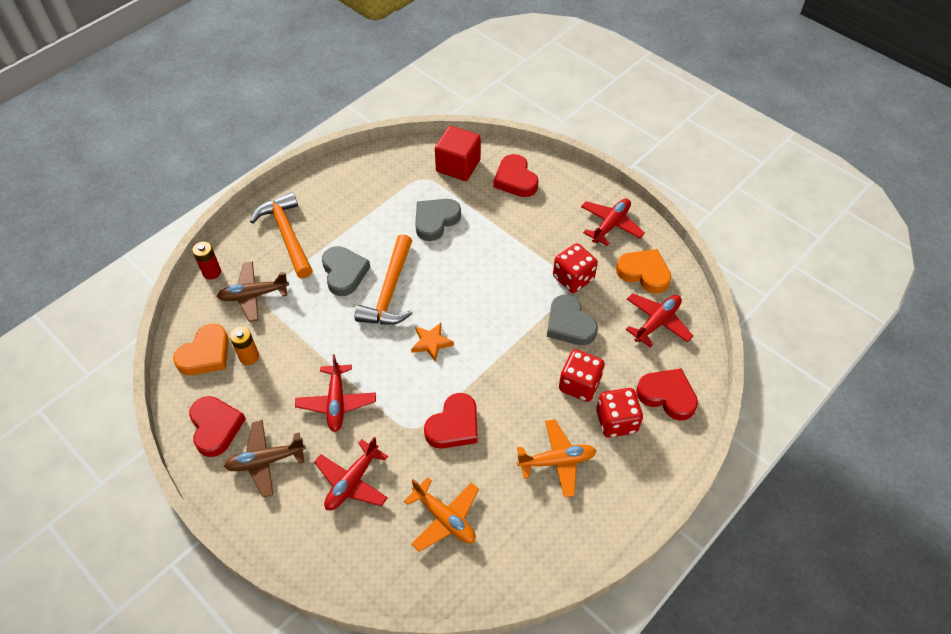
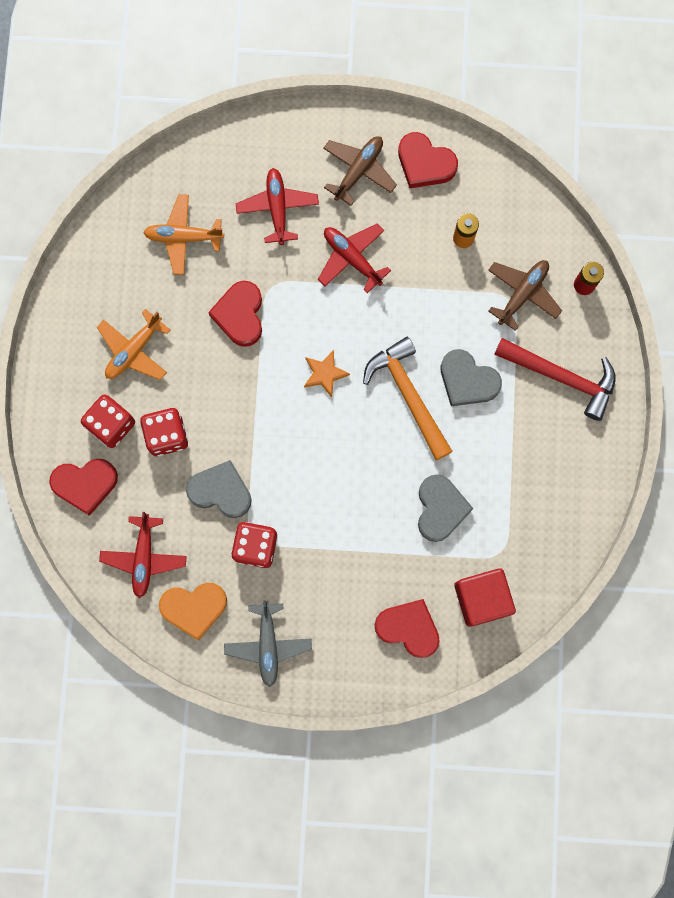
camera: 140 degrees right, 25 degrees up
orange heart [173,324,229,375] -> none
orange hammer [250,192,313,278] -> red hammer [494,338,615,421]
red plane [581,199,645,246] -> grey plane [224,600,312,687]

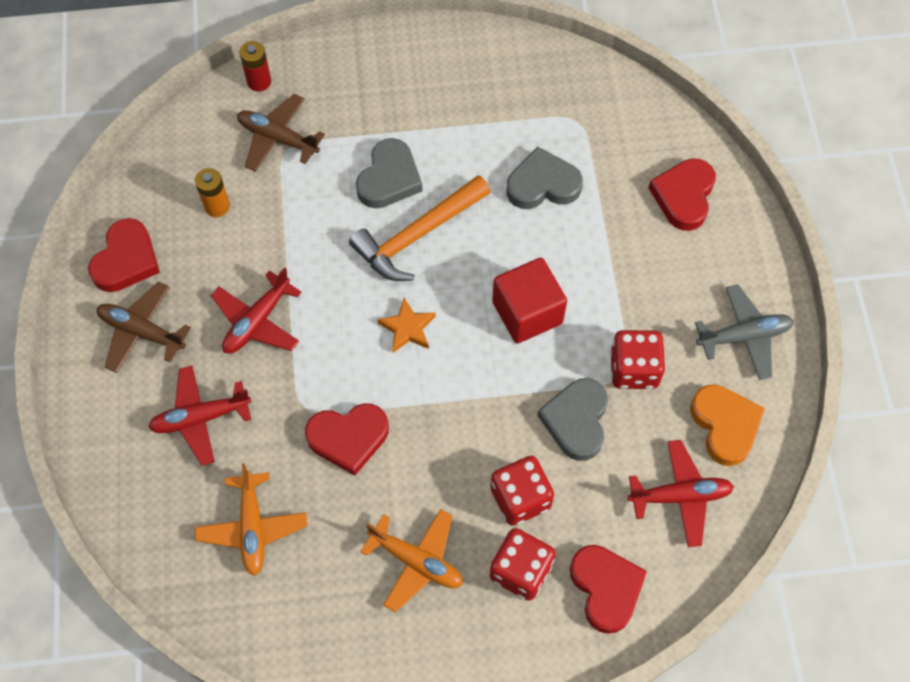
camera: 100 degrees left, 15 degrees down
red cube [454,568,516,627] -> red cube moved to [492,258,567,343]
red hammer [494,338,615,421] -> none

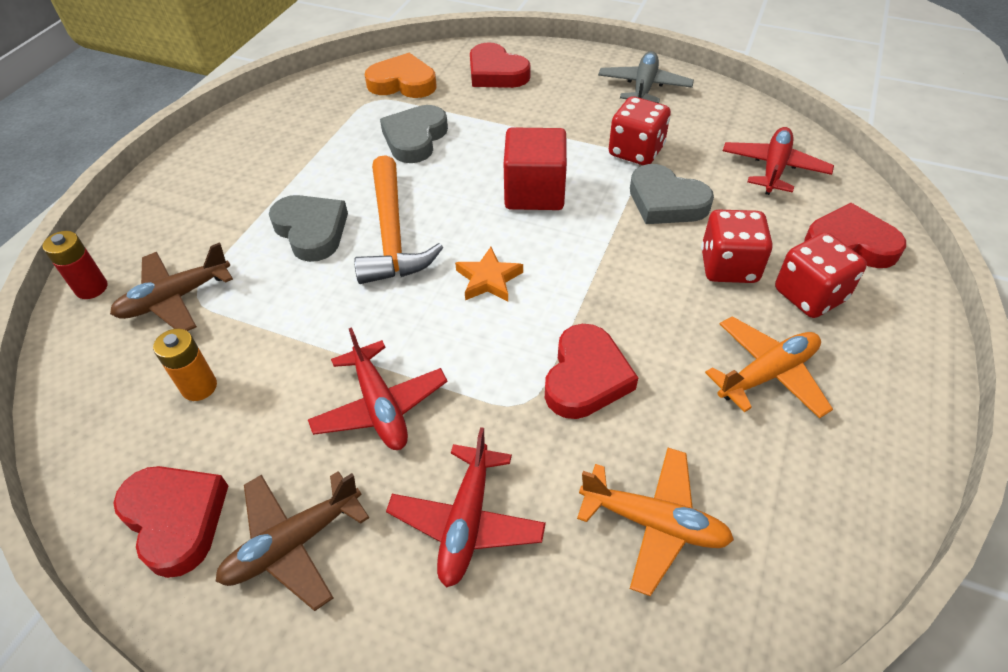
camera: 60 degrees left, 15 degrees down
orange heart [690,384,765,466] -> orange heart moved to [365,53,436,98]

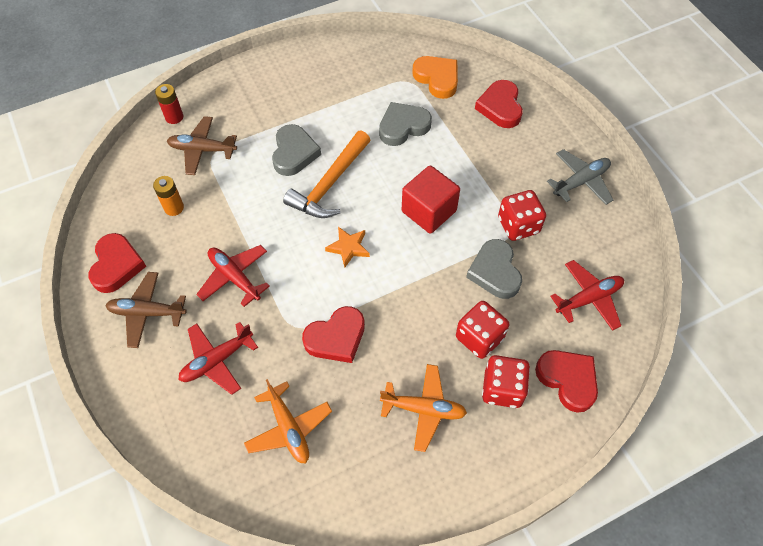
camera: 40 degrees right, 10 degrees up
red plane [308,327,448,450] -> red plane turned 120 degrees clockwise [196,245,270,307]

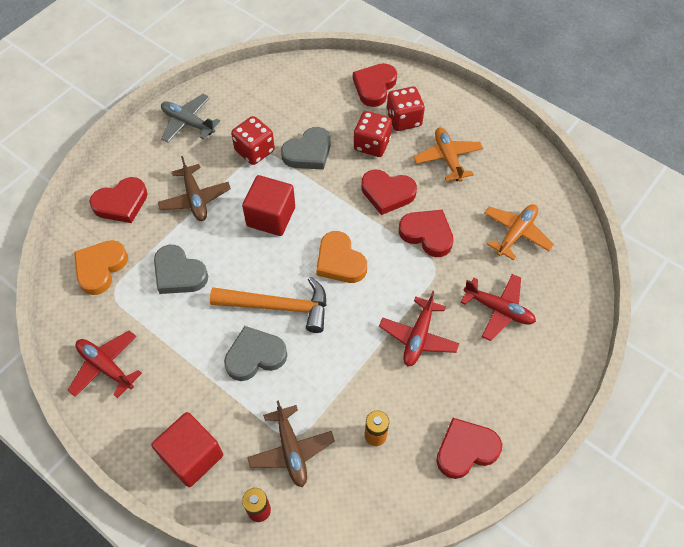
camera: 115 degrees left, 0 degrees up
brown plane [105,272,186,348] -> brown plane moved to [158,156,231,221]
orange star [325,227,370,268] -> orange heart [316,231,367,283]
red plane [550,260,624,331] -> red plane moved to [68,331,142,398]
none -> red cube [151,412,223,487]
none -> red heart [361,170,417,215]

